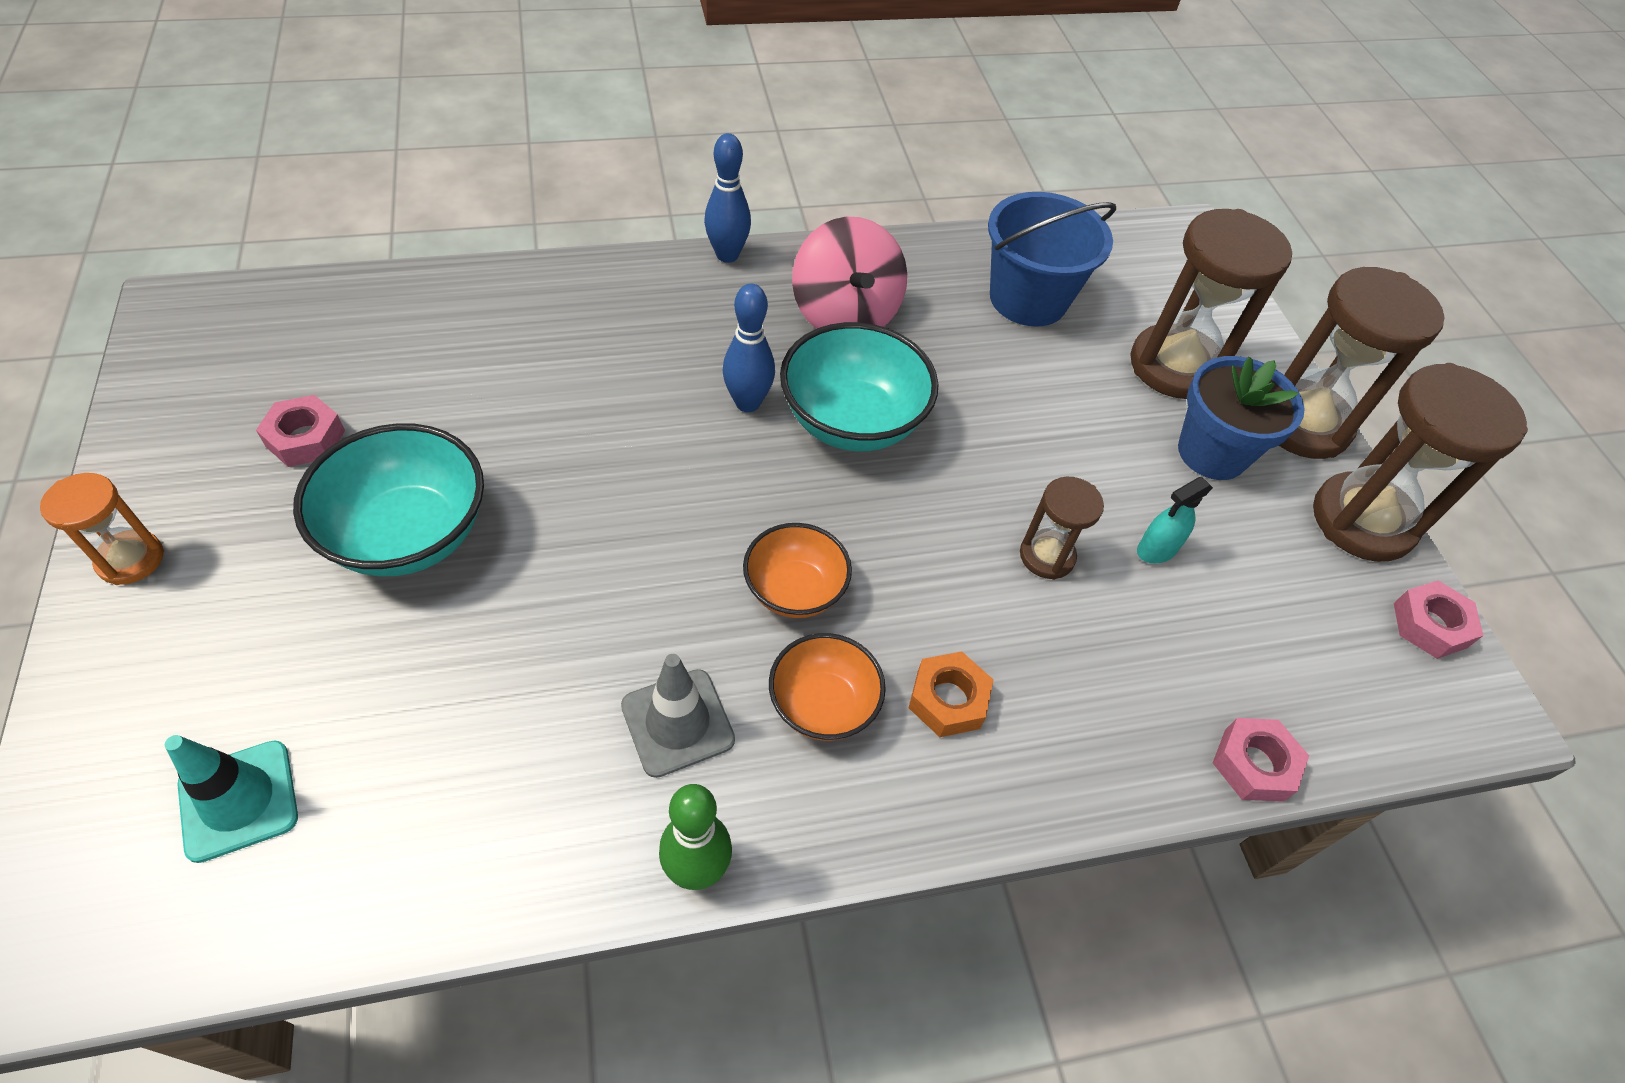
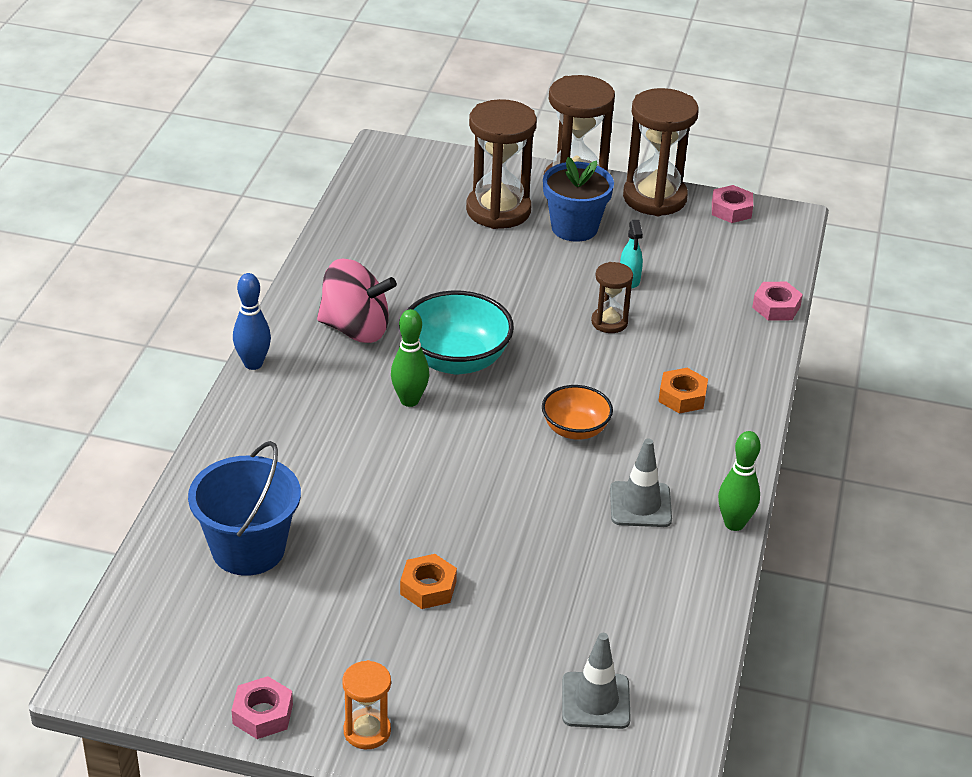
camera: 60 degrees left, 15 degrees down
turquoise traffic cone [165,735,298,863] -> grey traffic cone [562,633,631,729]
pink nut [256,395,345,467] -> pink nut moved to [231,676,293,739]
turquoise bowl [293,423,484,576] -> orange nut [400,554,457,609]
blue bowling pin [722,283,775,412] -> green bowling pin [391,309,429,407]
orange bowl [769,633,886,741] -> none
blue bucket [988,192,1116,327] -> blue bucket moved to [188,441,301,576]

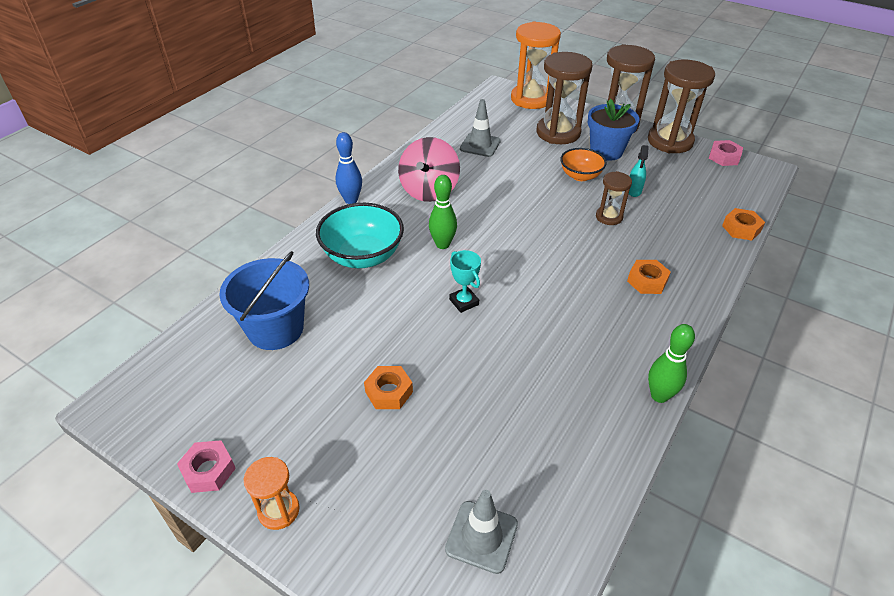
camera: 20 degrees right, 5 degrees up
pink spinning top [317,259,397,343] -> pink spinning top turned 75 degrees clockwise [398,137,460,202]
turquoise bowl [407,290,514,374] -> turquoise bowl moved to [316,203,404,268]
orange bowl [542,385,613,440] -> orange bowl moved to [560,148,607,181]
grey traffic cone [610,438,672,527] -> grey traffic cone moved to [460,99,501,157]
pink nut [752,282,803,321] -> orange nut [722,208,765,240]
none -> turquoise trophy [449,250,481,313]
none -> orange hourglass [511,21,561,109]

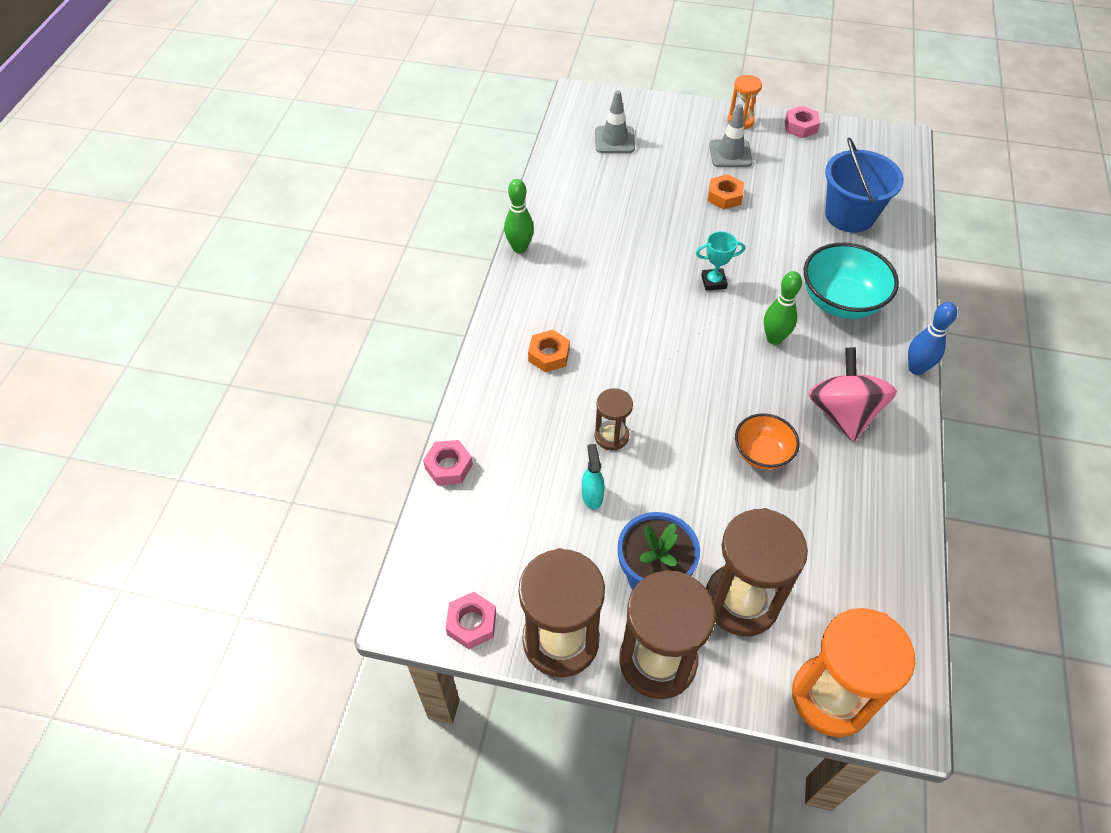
camera: 160 degrees right, 10 degrees up
turquoise trophy [449,250,481,313] -> turquoise trophy turned 45 degrees counterclockwise [696,231,745,291]
grey traffic cone [460,99,501,157] -> grey traffic cone moved to [710,104,753,167]
orange bowl [560,148,607,181] -> orange bowl moved to [735,413,800,470]
orange nut [722,208,765,240] -> pink nut [423,440,473,486]

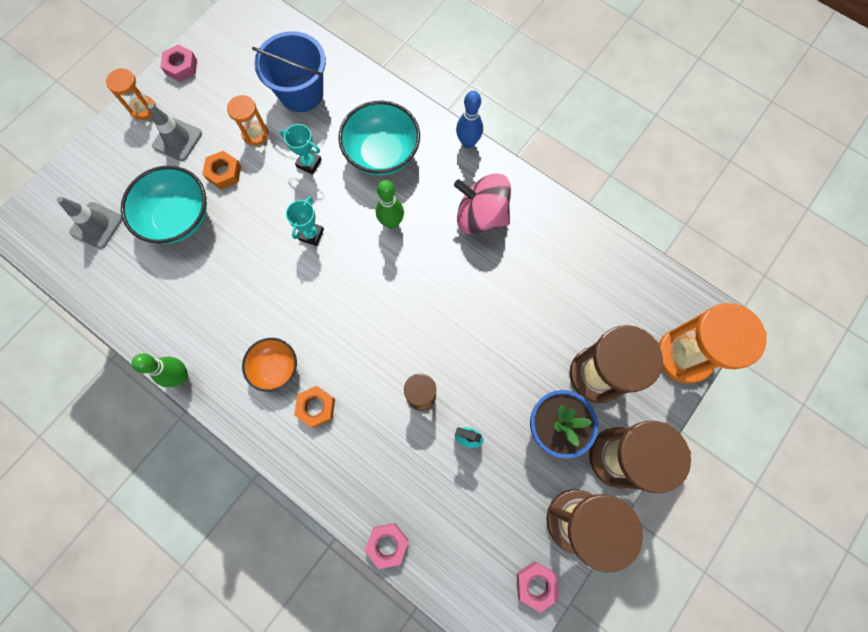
camera: 65 degrees left, 20 degrees up
orange bowl [735,413,800,470] -> orange bowl moved to [242,338,297,392]
none -> turquoise bowl [121,165,207,244]
none -> orange hourglass [227,95,269,146]
none -> turquoise trophy [280,124,322,174]

